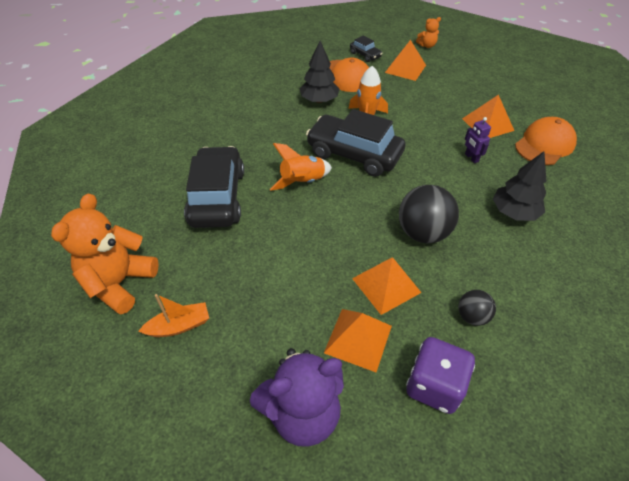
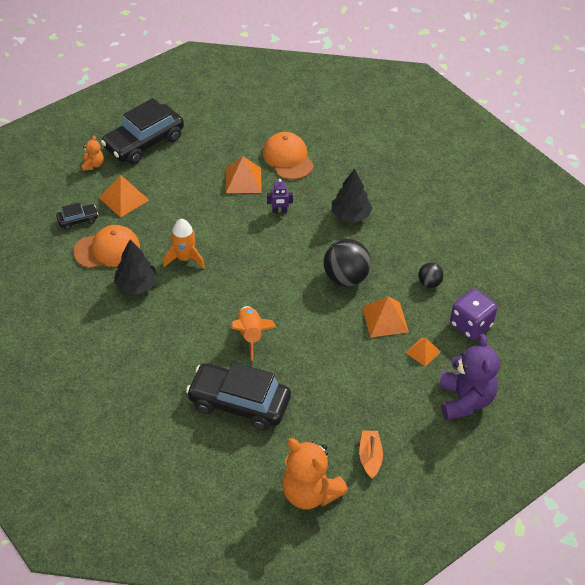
camera: 70 degrees left, 0 degrees up
black car [306,109,406,177] -> black car moved to [101,98,184,165]
orange pyramid [324,309,392,372] -> orange pyramid [405,338,441,367], size x0.63

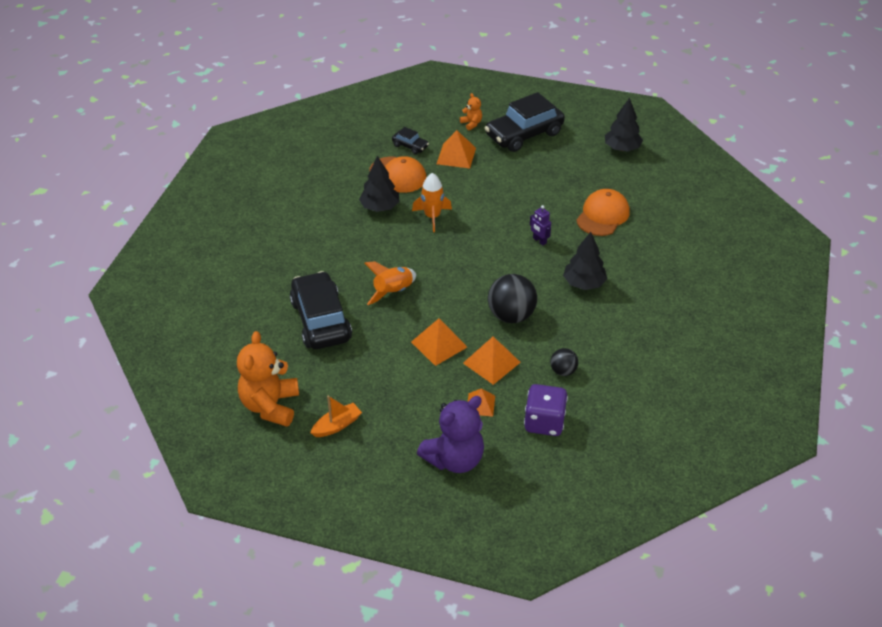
camera: 55 degrees right, 5 degrees down
orange teddy bear [82,136,104,171] -> orange teddy bear turned 90 degrees counterclockwise [460,93,482,130]
black car [101,98,184,165] -> black car turned 45 degrees counterclockwise [485,92,565,152]
orange pyramid [226,156,262,193] -> orange pyramid moved to [411,318,467,366]
none -> black tree [605,98,643,151]

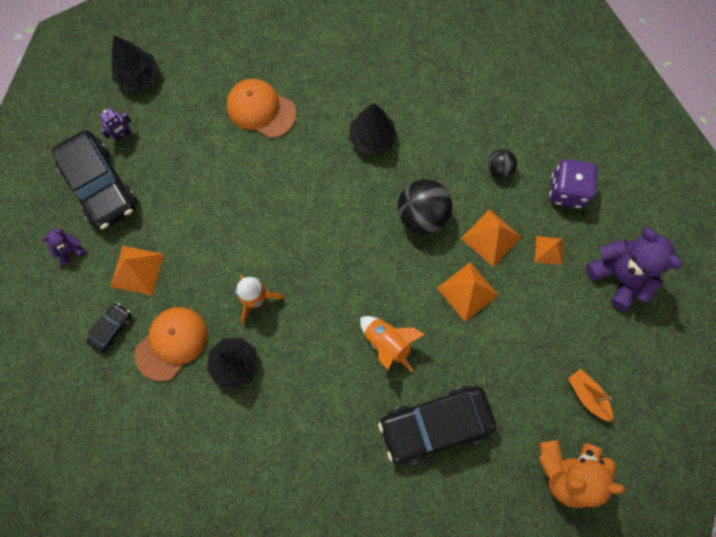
camera: 90 degrees left, 30 degrees up
orange teddy bear [460,93,482,130] -> purple teddy bear [42,229,86,265]
purple robot [530,205,551,245] -> purple robot moved to [99,108,131,141]

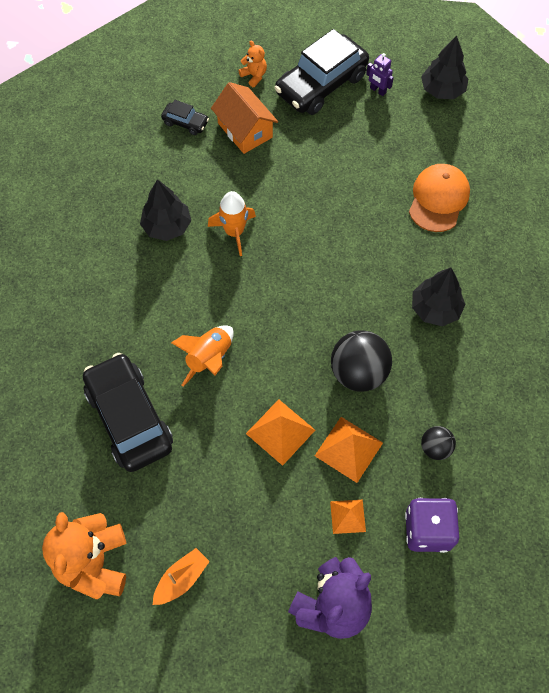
camera: 80 degrees right, 10 degrees down
purple teddy bear [42,229,86,265] -> orange teddy bear [238,41,267,87]
orange pyramid [110,246,164,296] -> orange house [211,82,278,154]
orange cap [134,307,208,381] -> none

